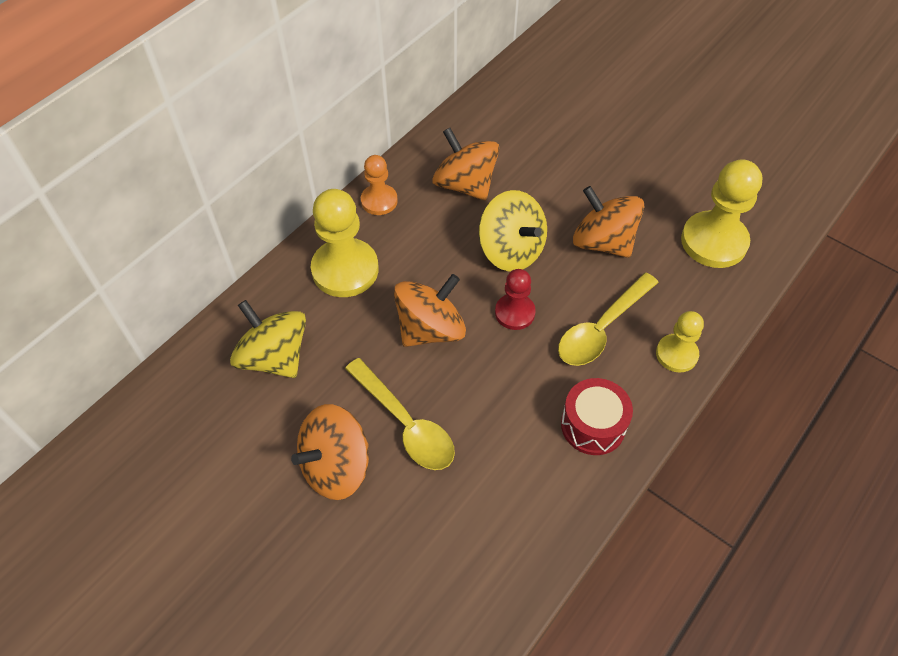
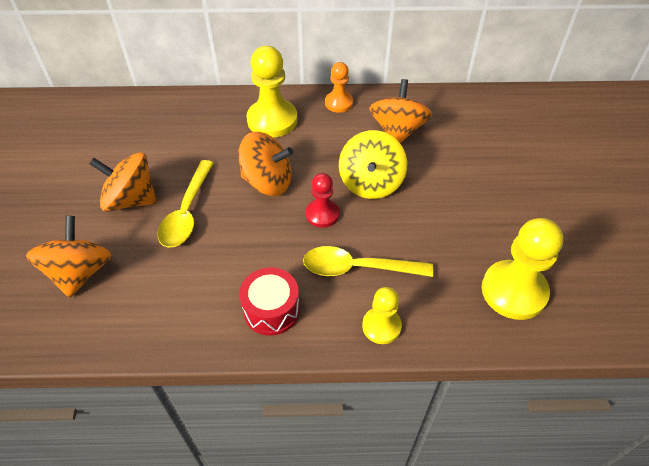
camera: 50 degrees right, 5 degrees down
yellow spinning top [230,300,306,378] -> none
orange spinning top [573,186,645,258] -> orange spinning top moved to [26,216,111,298]

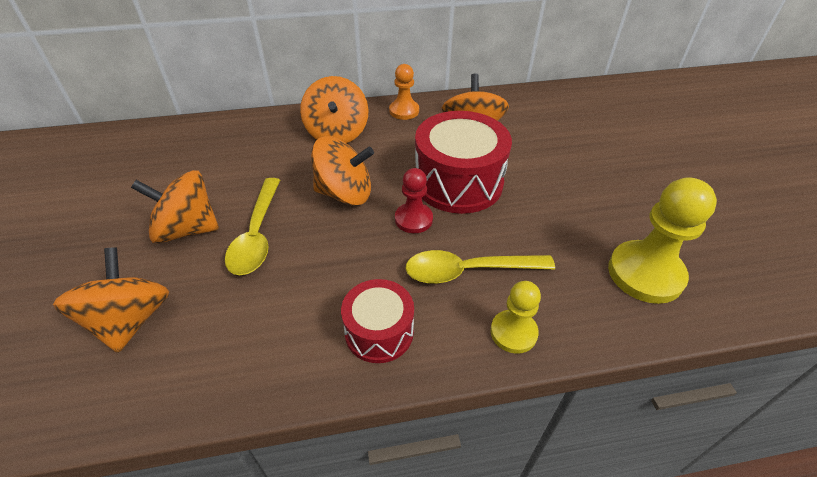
camera: 10 degrees left, 5 degrees down
yellow pawn [247,46,298,138] -> orange spinning top [300,76,369,143]
yellow spinning top [339,130,407,199] -> red drum [415,111,512,214]

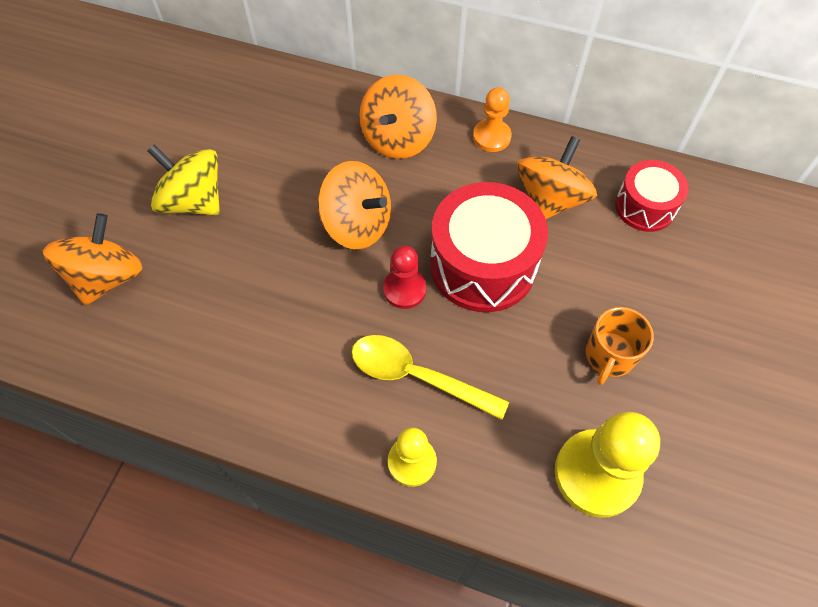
camera: 30 degrees right, 15 degrees up
orange spinning top [131,170,219,244] -> yellow spinning top [147,144,220,215]
yellow spoon [225,178,280,275] -> none
red drum [341,279,414,363] -> red drum moved to [615,160,689,232]
none -> orange mug [586,307,654,385]

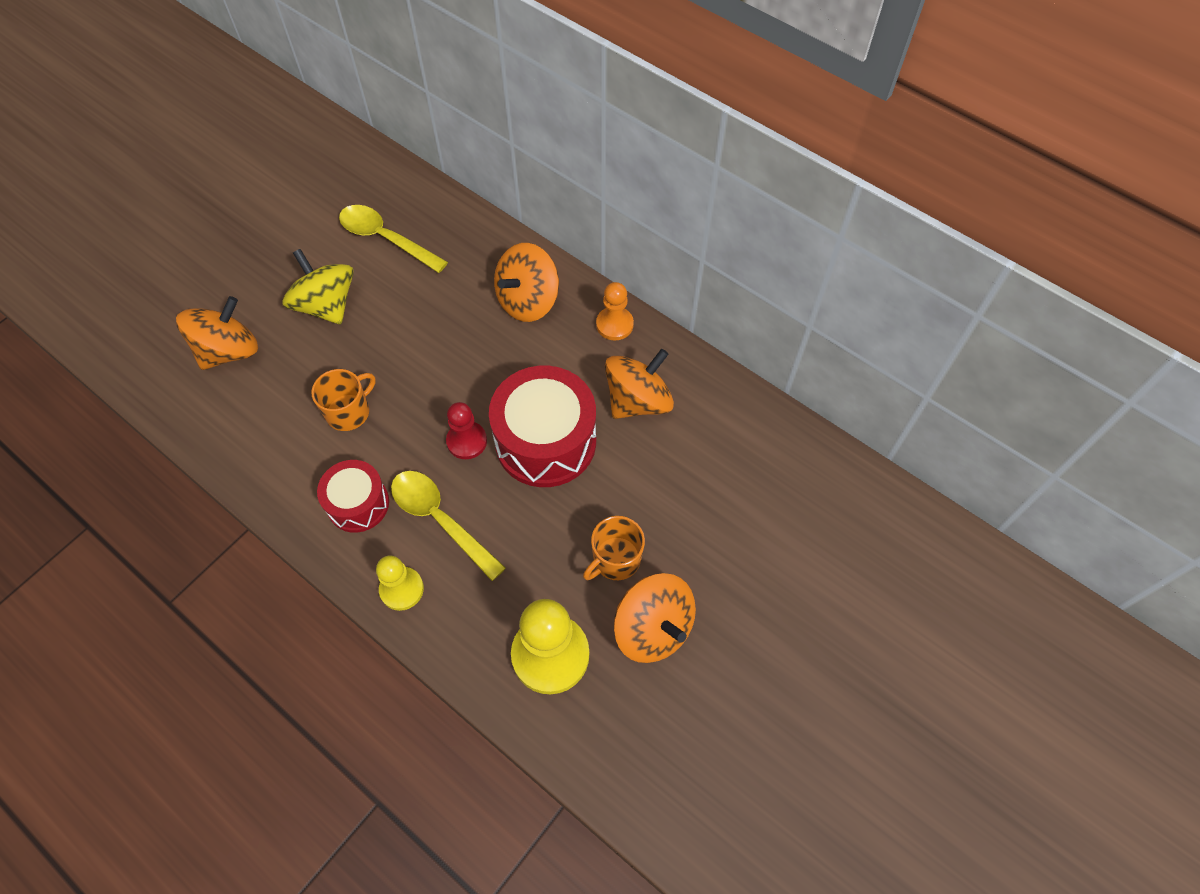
camera: 20 degrees right, 0 degrees up
orange spinning top [318,161,391,249] -> orange spinning top moved to [613,573,696,663]
red drum [615,160,689,232] -> red drum moved to [317,460,389,533]
none -> orange mug [311,369,376,431]
none -> yellow spoon [339,205,448,273]

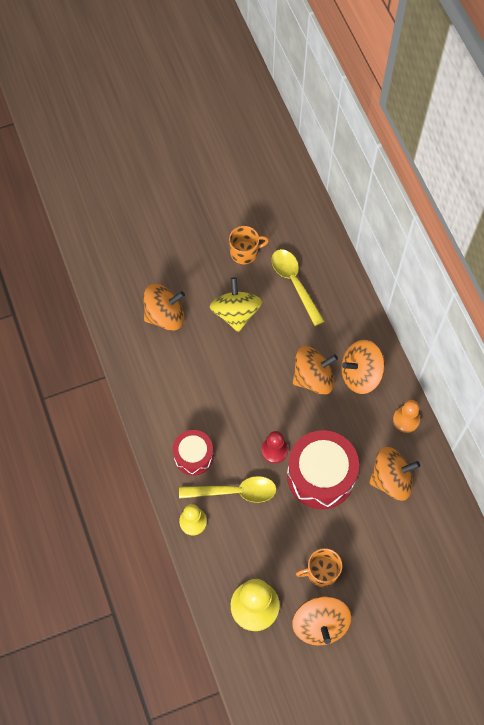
camera: 30 degrees right, 5 degrees up
orange mug [311,369,376,431] -> orange mug moved to [229,226,269,264]
yellow spoon [391,471,506,581] -> yellow spoon turned 105 degrees clockwise [179,476,276,503]
none -> orange spinning top [293,346,338,395]

